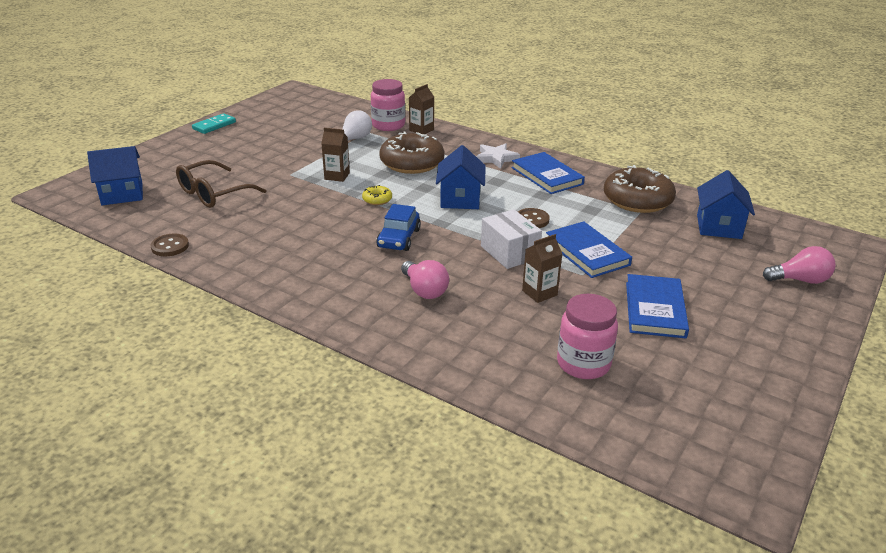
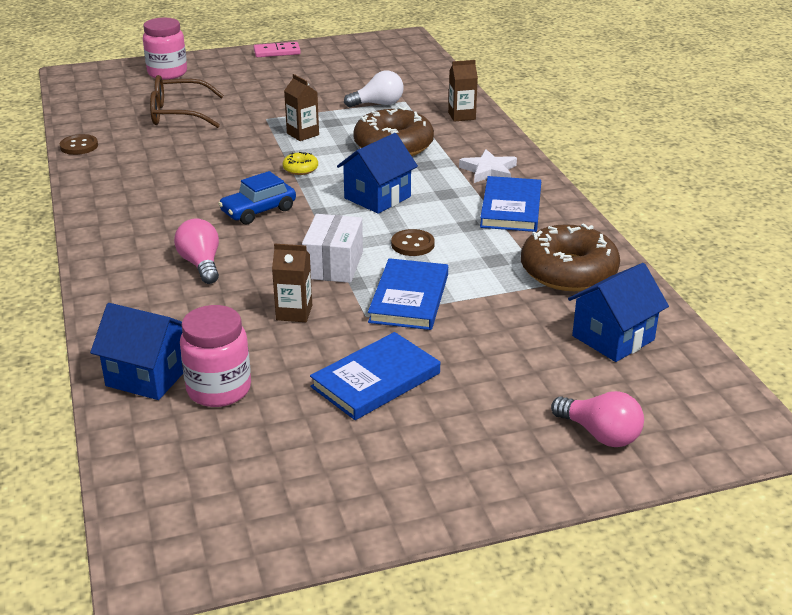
camera: 40 degrees right, 0 degrees up
blue house [87,146,143,205] -> blue house moved to [90,303,183,400]
turquoise domino [192,113,236,134] -> pink domino [254,42,301,57]
pink jar [371,79,405,131] -> pink jar moved to [143,18,187,80]
pink light bulb [401,260,449,299] -> pink light bulb turned 150 degrees clockwise [174,218,219,284]

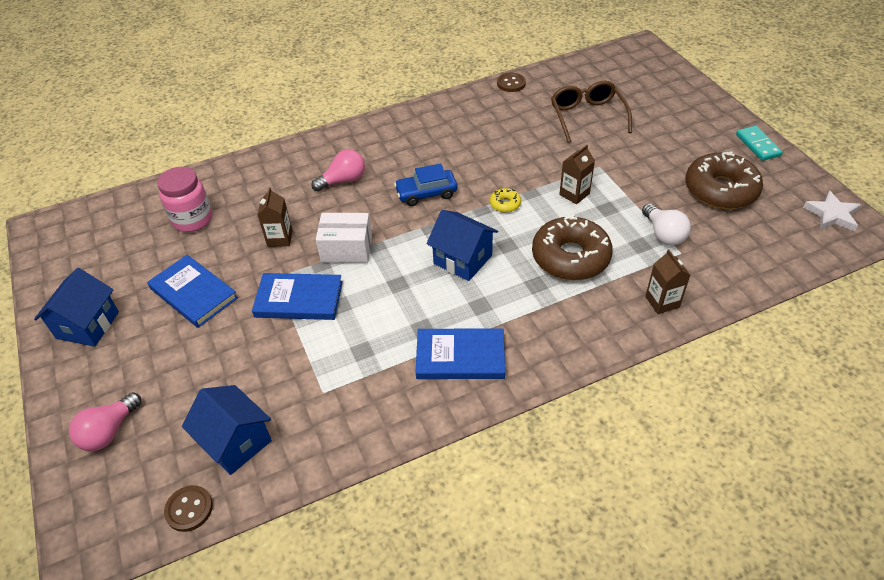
camera: 85 degrees right, 15 degrees up
blue house [90,303,183,400] -> blue house moved to [34,268,119,347]
pink jar [143,18,187,80] -> none
blue car [218,171,296,225] -> blue car turned 60 degrees counterclockwise [394,163,457,206]
pink domino [254,42,301,57] -> turquoise domino [736,126,783,161]
brown button [391,229,435,256] -> brown button moved to [164,485,213,532]
white star [459,149,517,183] -> white star moved to [803,190,861,232]
brown donut [521,223,620,291] -> brown donut moved to [685,152,763,209]

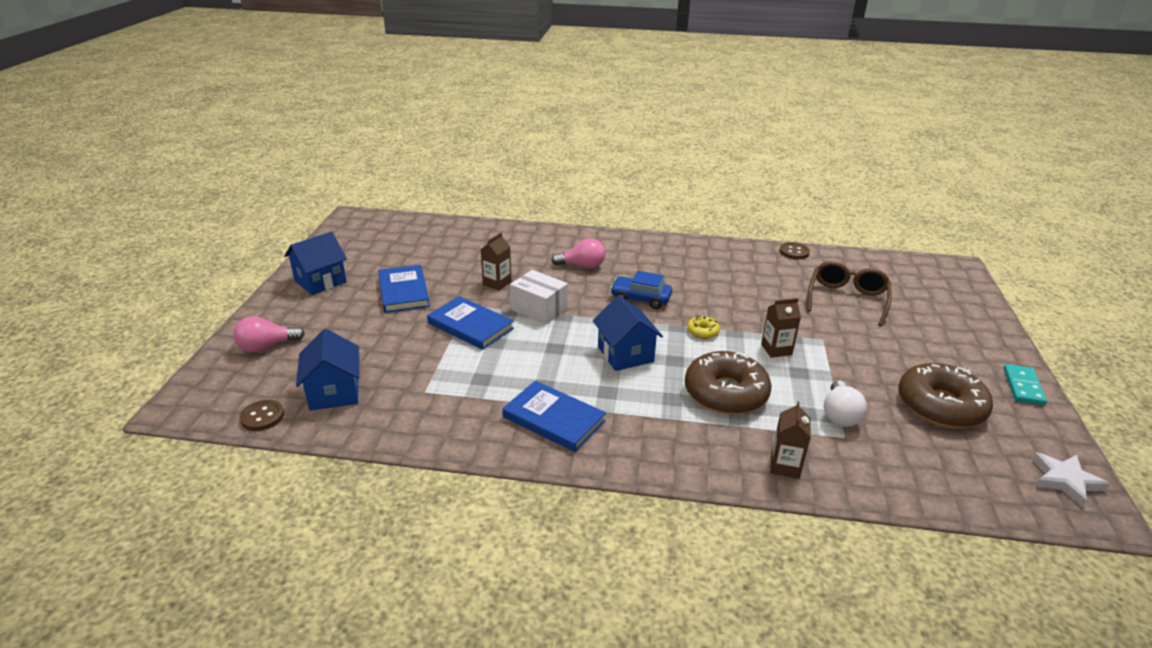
camera: 30 degrees right, 15 degrees down
pink jar [157,167,212,232] -> none

